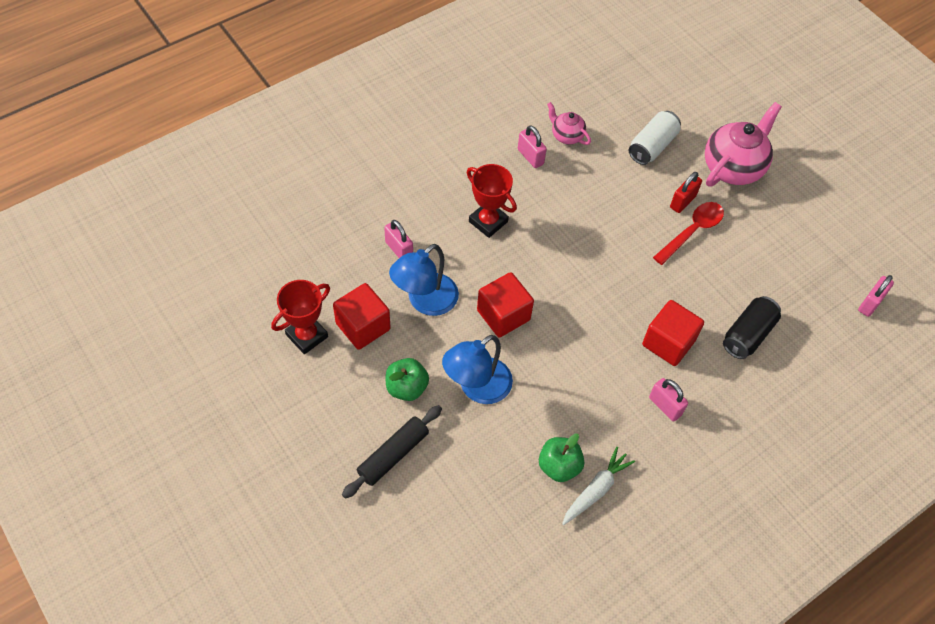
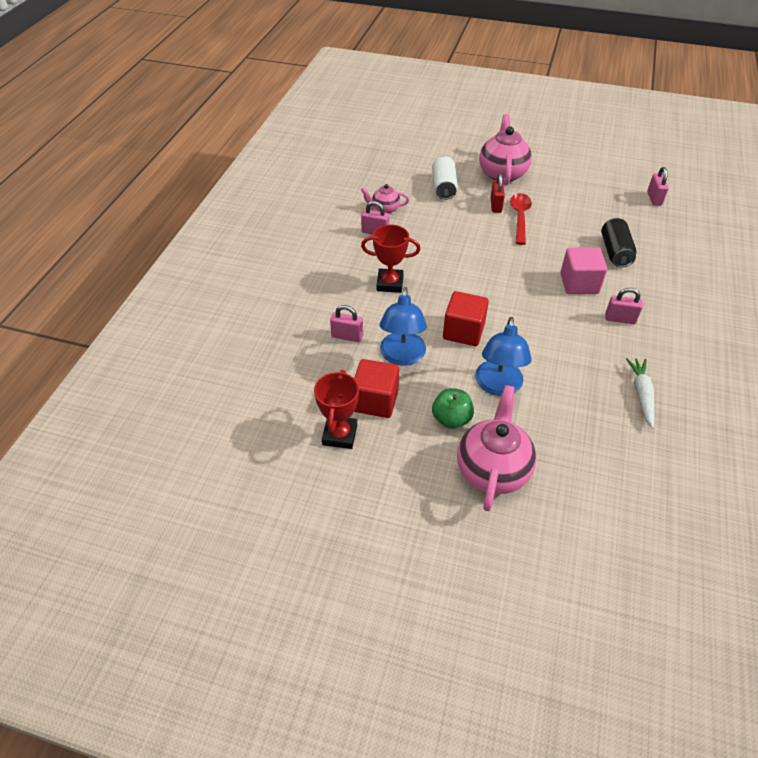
camera: 35 degrees left, 10 degrees down
black rolling pin [342,405,442,499] -> pink teapot [457,385,536,511]
green apple [539,434,584,482] -> none
red cube [642,300,704,366] -> pink cube [560,247,607,294]

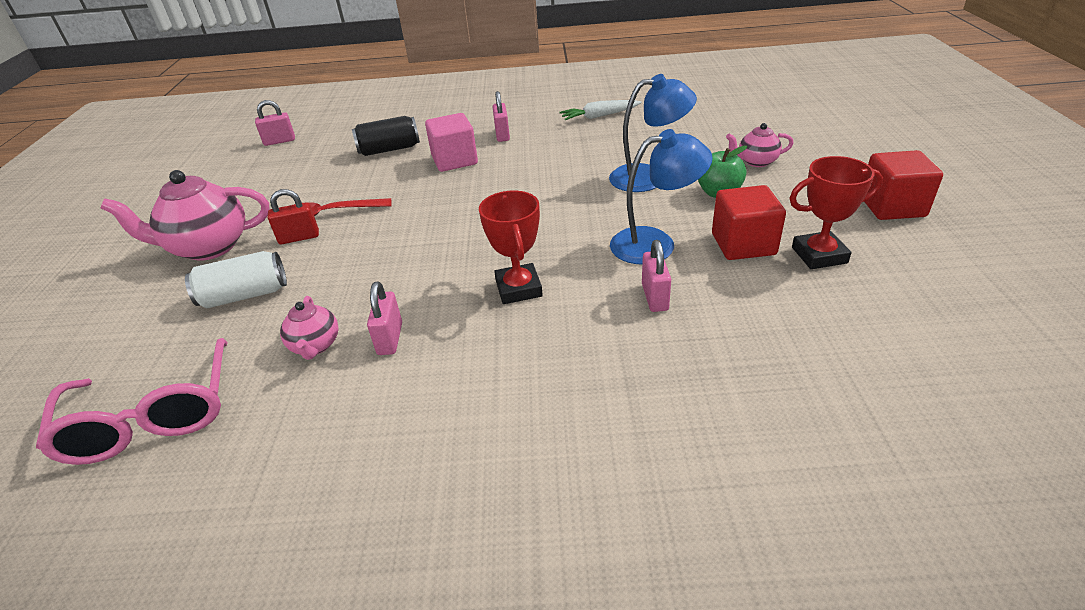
camera: 105 degrees left, 10 degrees down
red cube [443,291,489,346] -> red cube moved to [864,150,943,220]
pink teapot [457,385,536,511] -> pink teapot [726,123,794,167], size x0.52
none -> pink glasses [36,338,228,465]

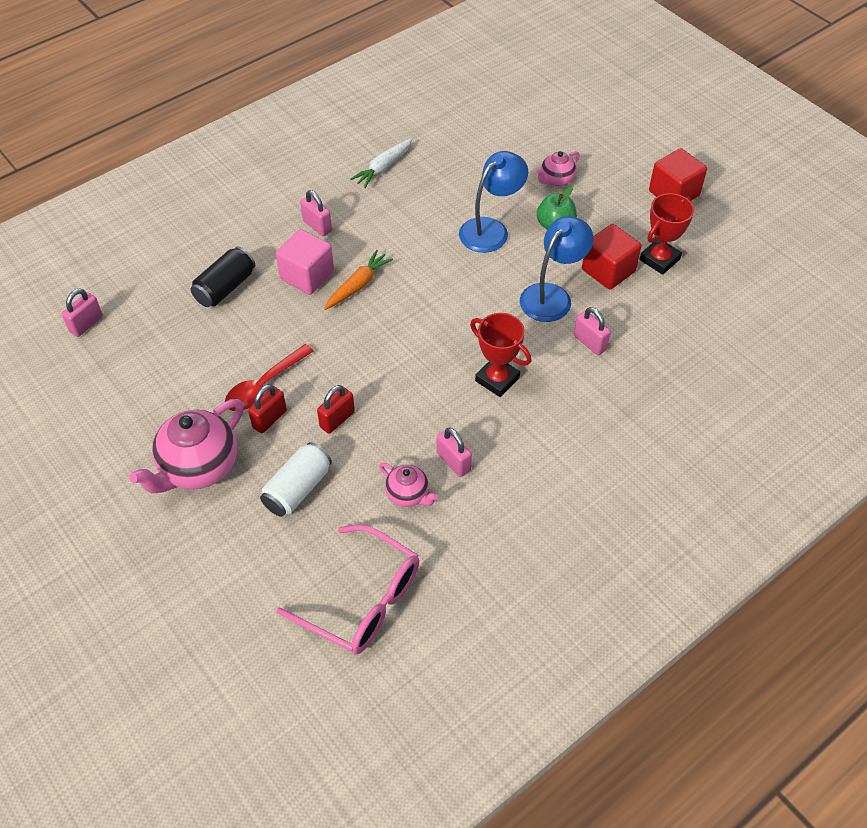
camera: 40 degrees left, 15 degrees up
none -> red padlock [317,385,355,434]
none -> orange carrot [324,250,393,310]

